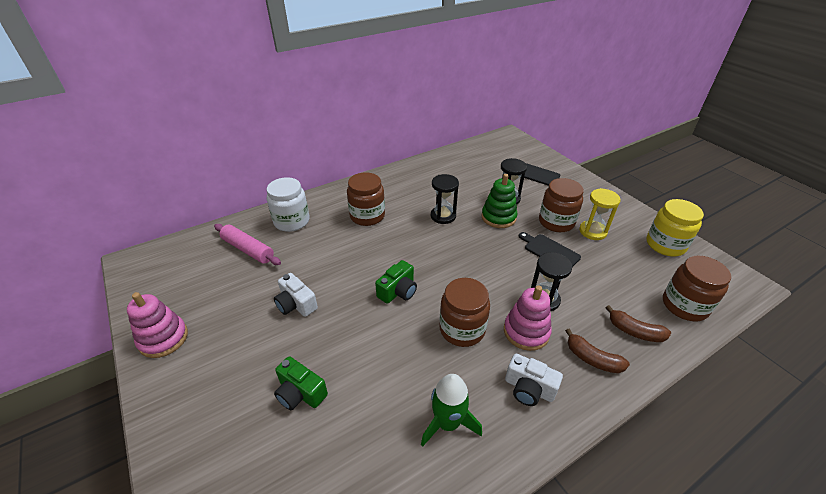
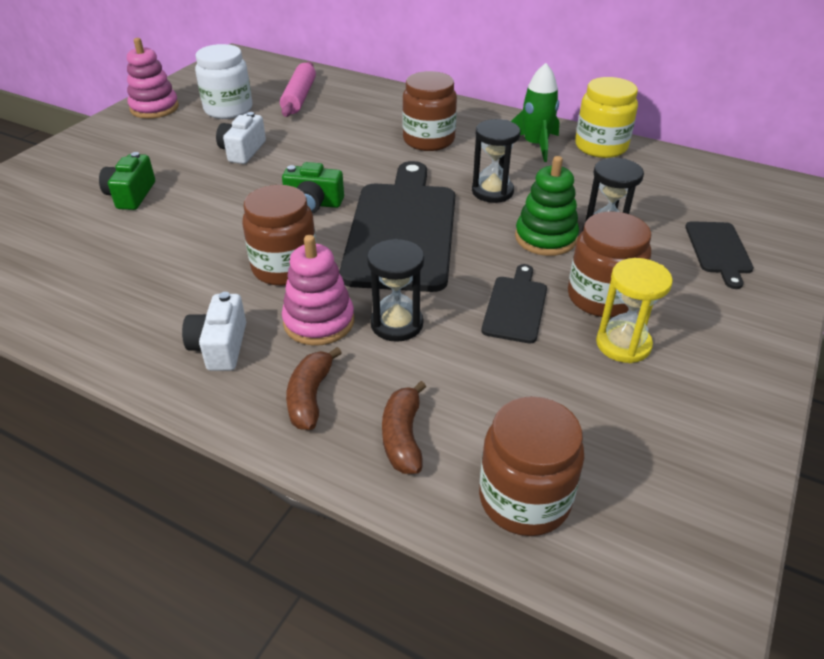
camera: 60 degrees right, 0 degrees up
white jar [267,177,309,232] -> white jar moved to [195,44,253,119]
green rocket [421,374,482,447] -> green rocket moved to [511,63,560,162]
yellow jar [646,199,704,256] -> yellow jar moved to [575,77,638,158]
none -> black cutting board [339,161,455,292]

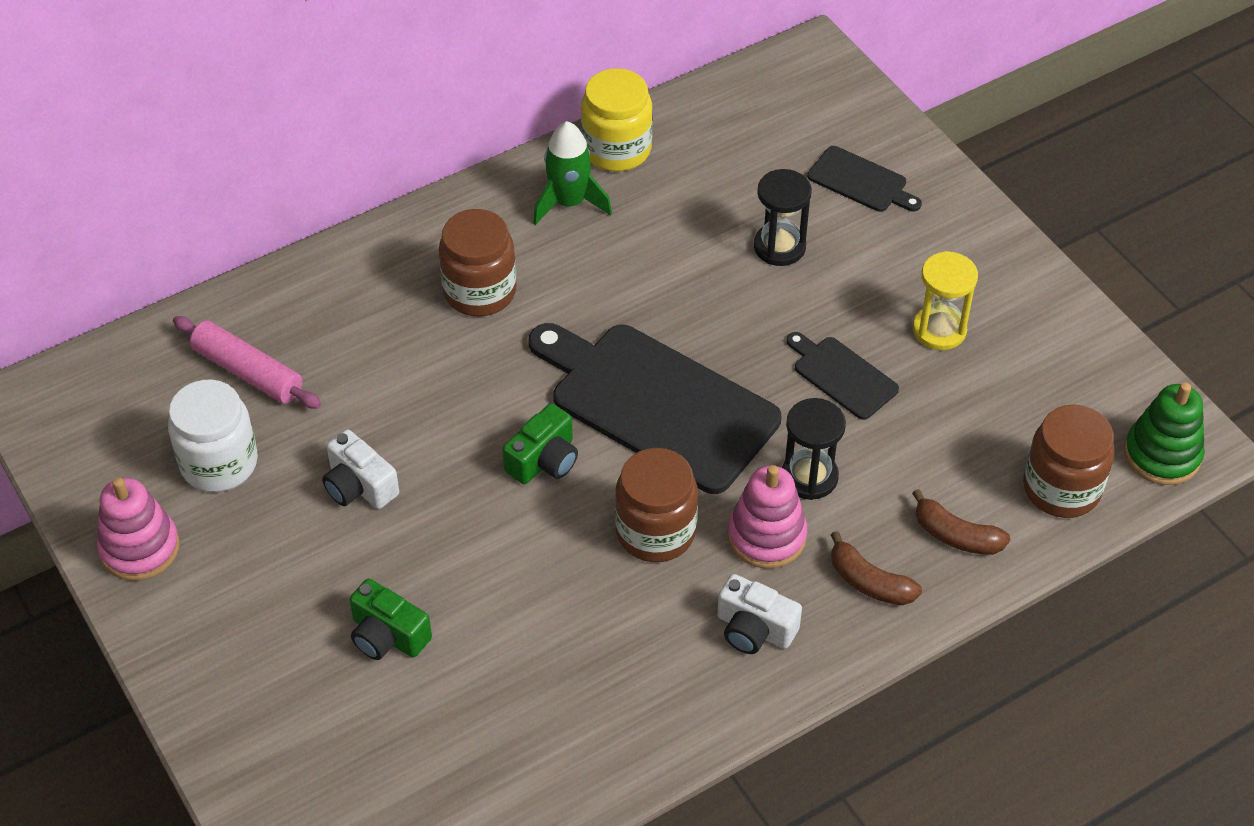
camera: 60 degrees left, 10 degrees up
black hourglass [472,119,520,203] -> none
green stacking toy [515,156,579,256] -> green stacking toy moved to [1124,382,1205,485]
brown jar [568,211,651,317] -> none

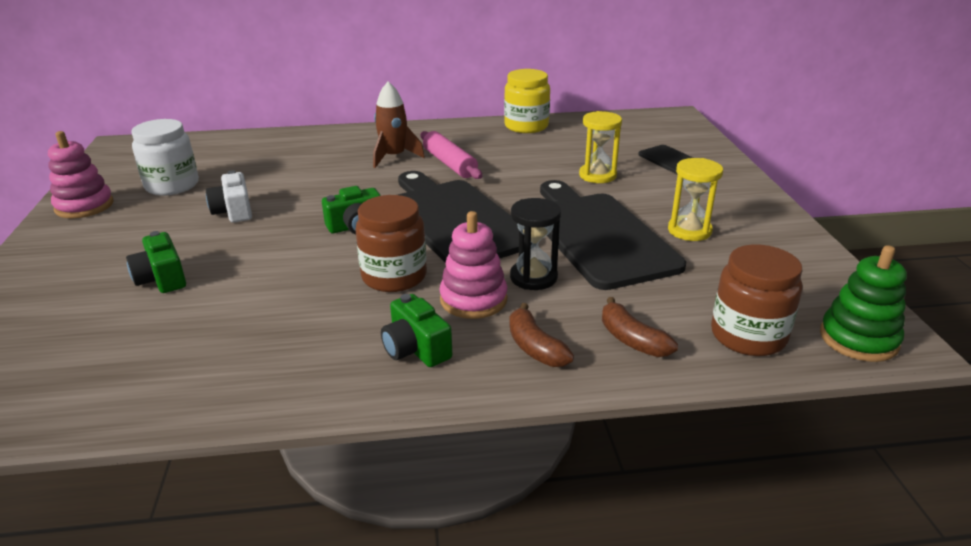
camera: 25 degrees right, 20 degrees down
pink rolling pin [173,316,321,409] -> pink rolling pin moved to [420,131,482,179]
brown jar [439,209,517,316] -> brown rocket [373,81,425,168]
green rocket [533,121,612,225] -> none
white camera [717,574,802,654] -> green camera [381,294,452,367]
black hourglass [754,169,812,266] -> yellow hourglass [579,111,622,183]
black cutting board [786,332,899,420] -> black cutting board [540,180,686,290], size x2.13

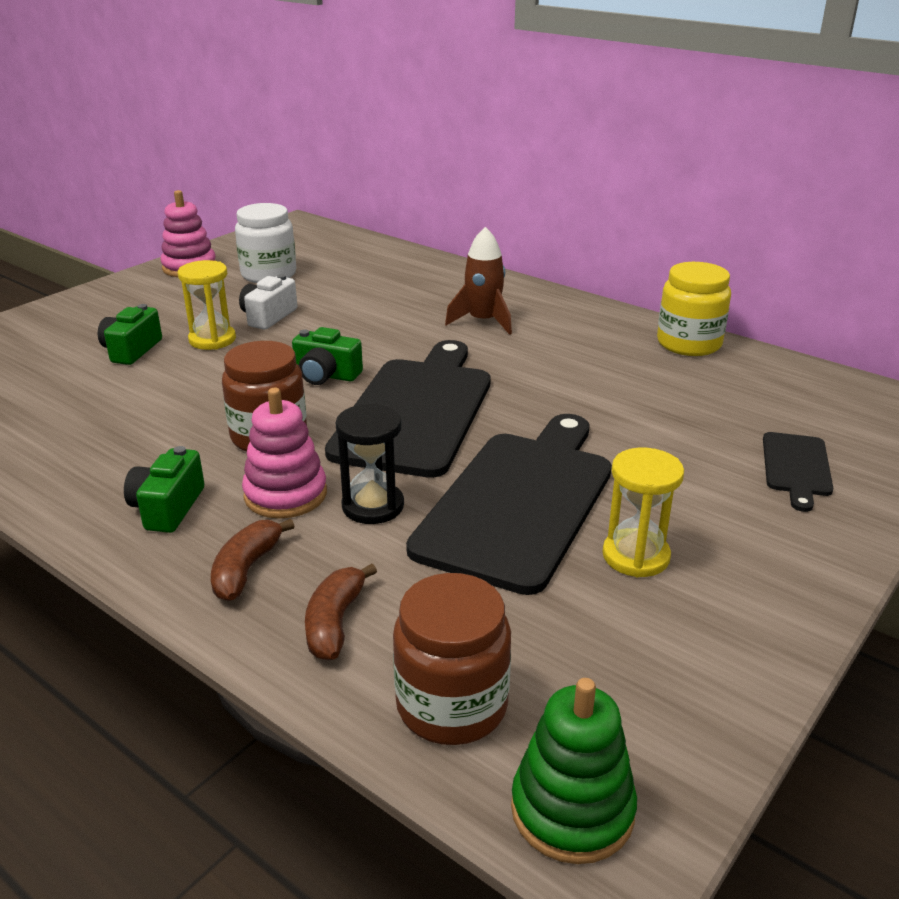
camera: 45 degrees right, 0 degrees up
pink rolling pin [420,131,482,179] -> none
yellow hourglass [579,111,622,183] -> yellow hourglass moved to [178,260,236,350]

